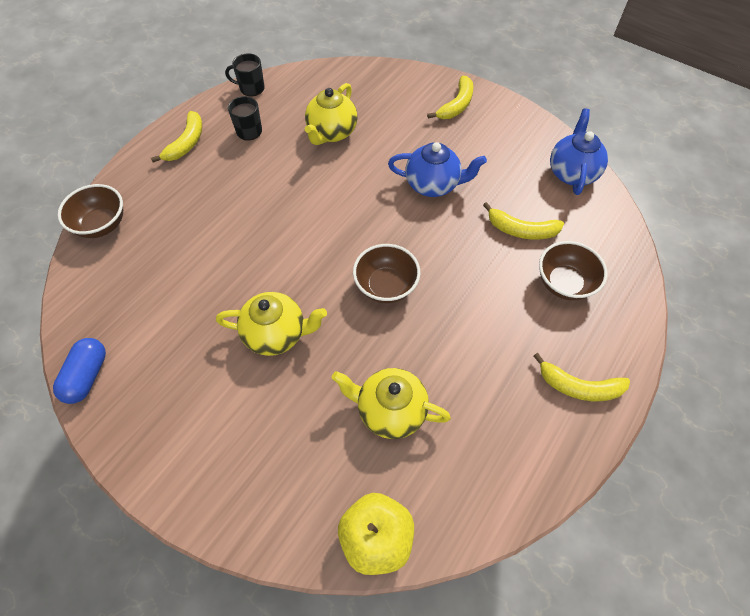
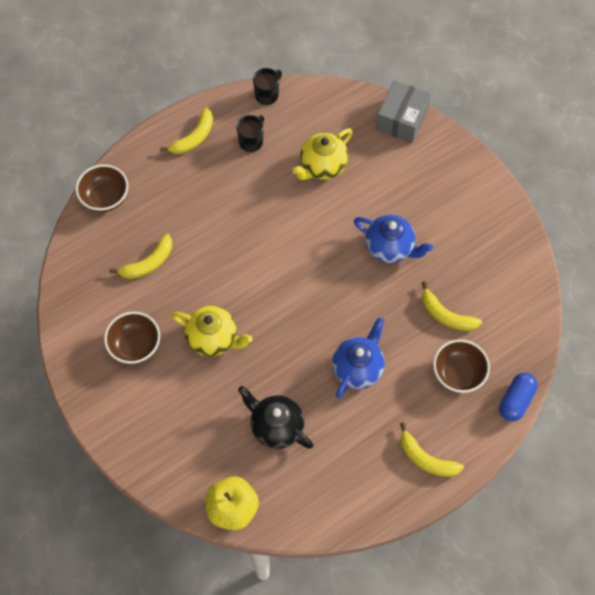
camera: 20 degrees right, 5 degrees up
blue capsule [53,338,106,404] -> blue capsule moved to [499,373,538,421]
black mug [225,53,265,97] -> black mug turned 105 degrees clockwise [253,68,282,105]
yellow teapot [332,368,451,439] -> black teapot [238,386,313,449]
brown bowl [353,244,420,303] -> brown bowl moved to [104,312,160,364]
yellow banana [427,76,473,119] -> yellow banana moved to [109,233,172,279]
blue teapot [550,109,608,195] -> blue teapot moved to [332,317,385,398]
none -> grey box [376,80,431,143]

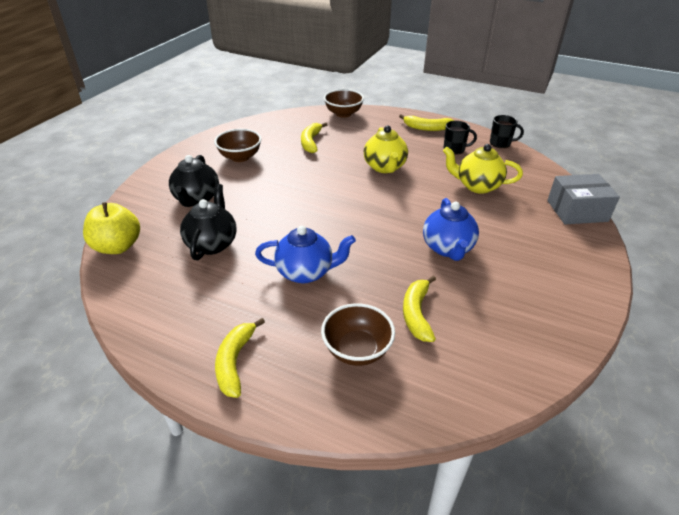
camera: 60 degrees right, 25 degrees down
yellow banana [109,233,172,279] -> yellow banana turned 75 degrees clockwise [301,122,327,153]
yellow teapot [171,306,253,357] -> yellow teapot moved to [364,126,408,173]
blue capsule [499,373,538,421] -> none
none -> black teapot [169,155,219,207]

